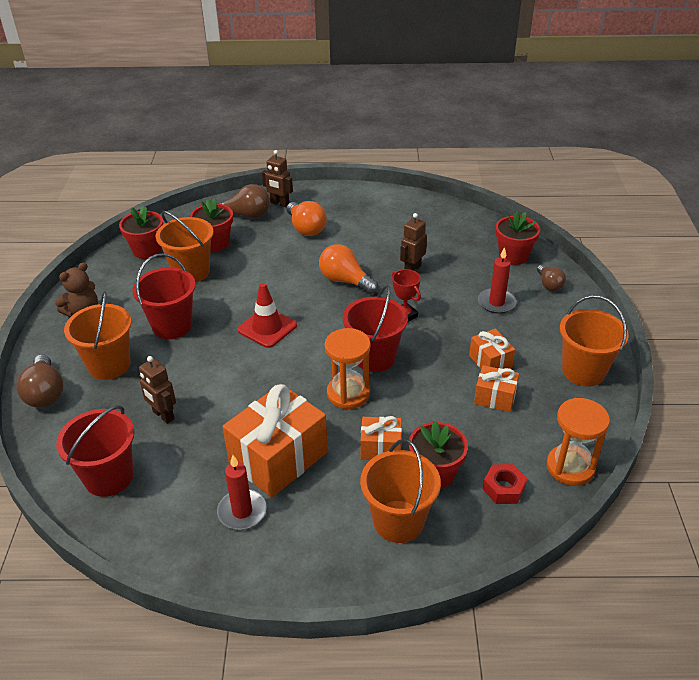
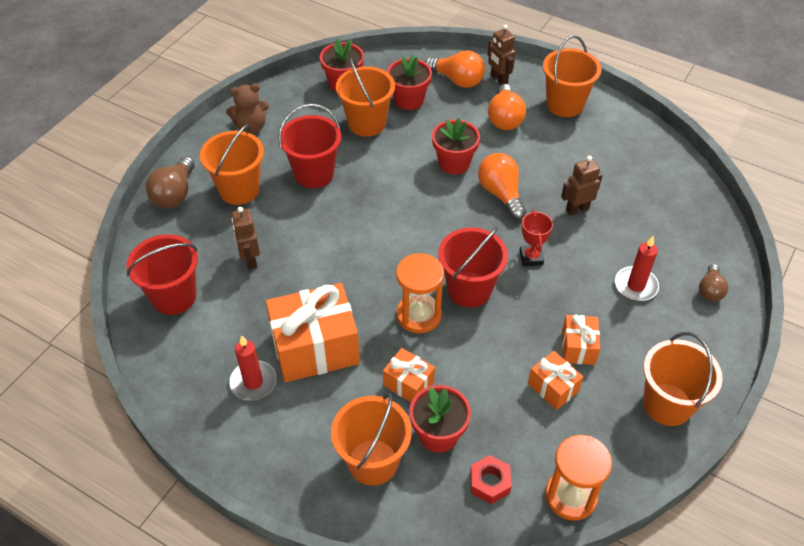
camera: 30 degrees right, 10 degrees up
brown light bulb [218,184,270,218] -> orange light bulb [425,50,485,88]
red traffic cone [237,283,297,348] -> none
red flower pot [495,211,540,265] -> red flower pot moved to [432,118,480,174]
none -> orange bucket [543,35,601,117]

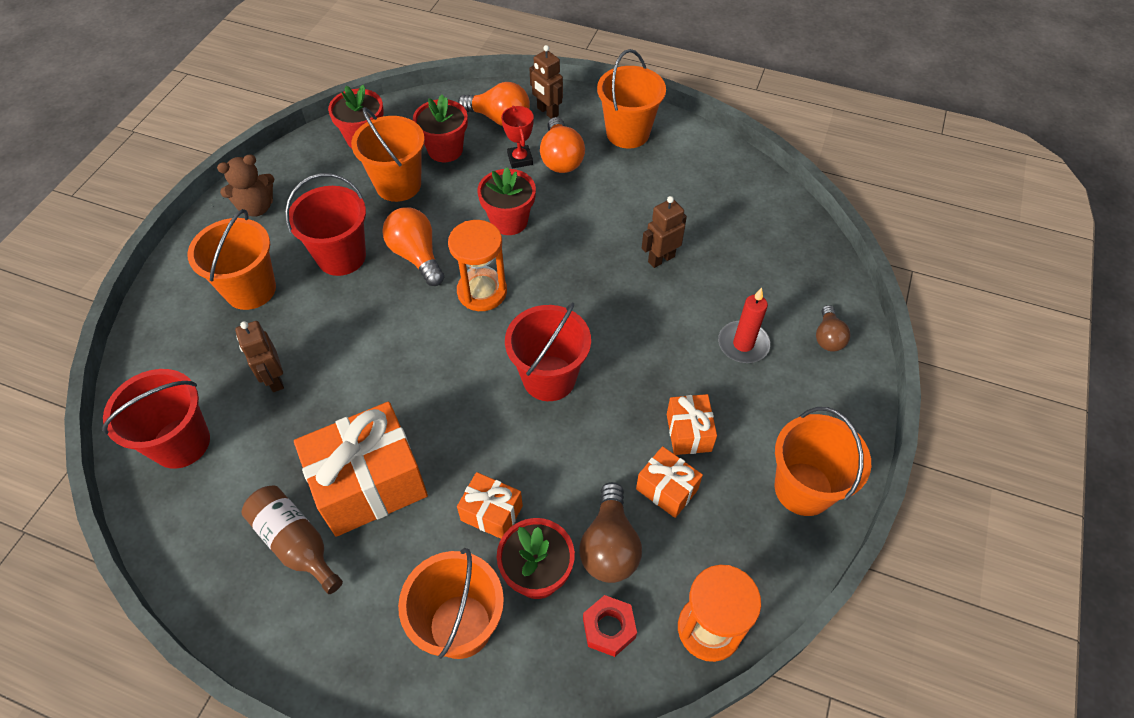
camera: 10 degrees left, 5 degrees up
brown light bulb [146,156,195,208] -> brown light bulb moved to [580,482,642,583]
red candle [229,335,277,401] -> brown bottle [241,486,343,594]
orange hourglass [396,253,444,333] -> orange hourglass moved to [448,220,507,311]
orange light bulb [478,153,526,220] -> orange light bulb moved to [382,207,444,286]
red trophy [519,210,553,266] -> red trophy moved to [501,106,534,169]

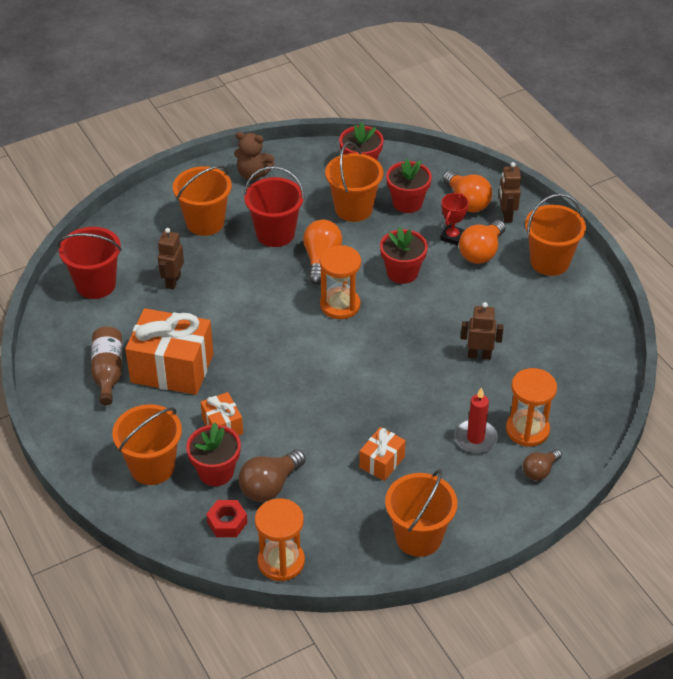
camera: 40 degrees right, 10 degrees down
red bucket [505,302,591,401] -> none
orange gift [636,446,703,518] -> none
none -> orange hourglass [506,368,557,446]

